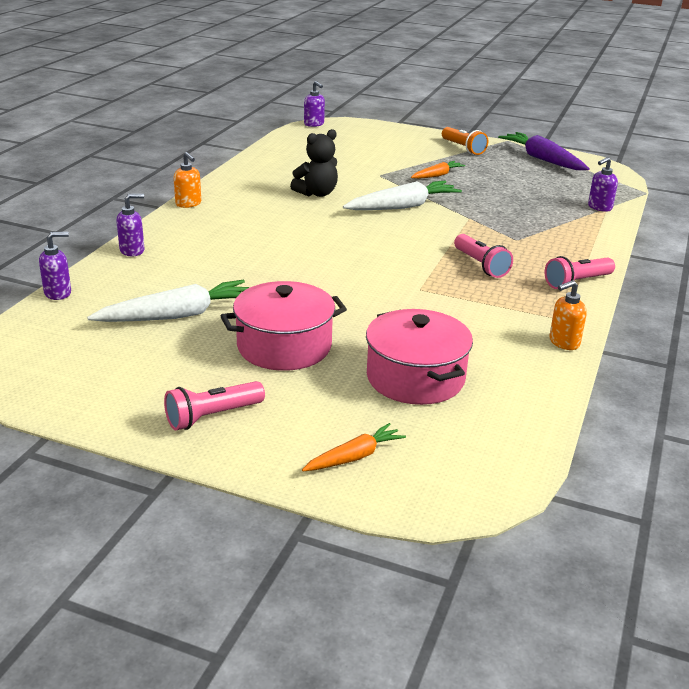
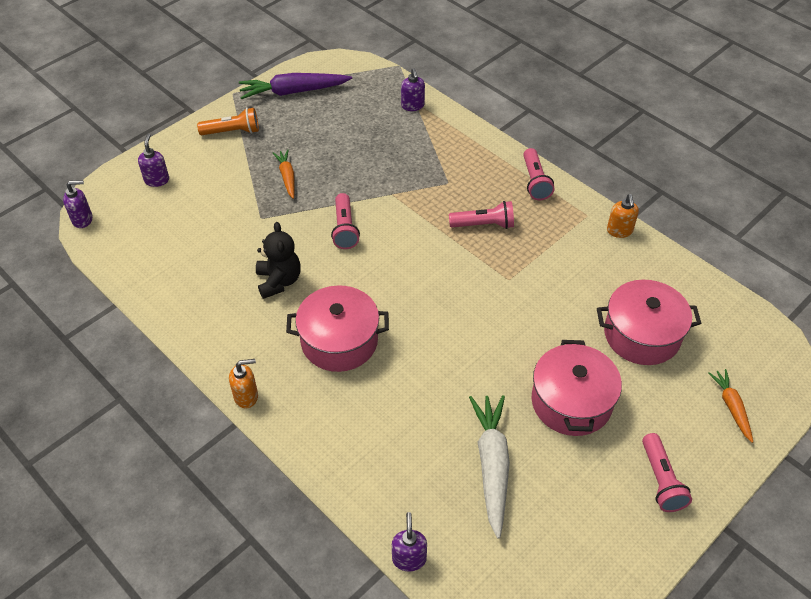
camera: 65 degrees left, 20 degrees up
purple soap dispenser [116,194,144,256] -> purple soap dispenser moved to [138,134,169,187]
white carrot [343,181,462,210] -> pink flashlight [331,193,360,249]
none -> pink pot [286,285,389,372]

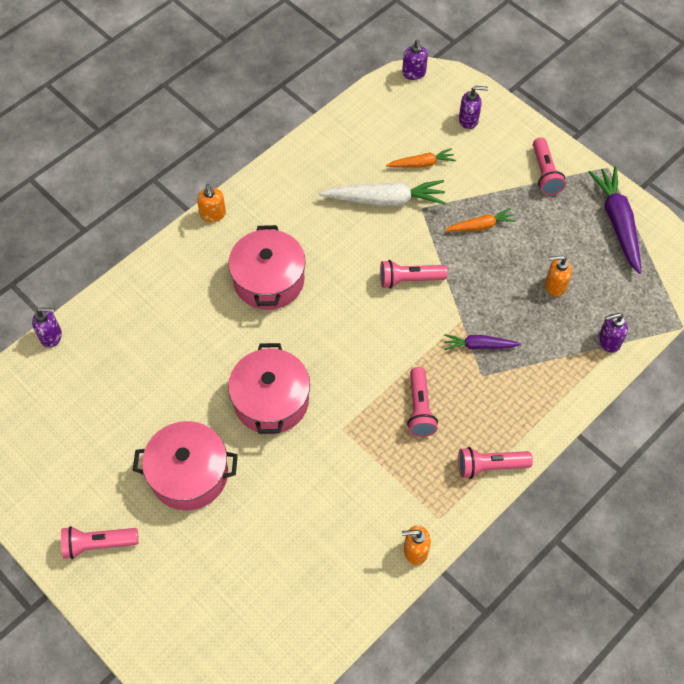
camera: 90 degrees right, 10 degrees up
orange flashlight [197,108,259,135] -> pink flashlight [533,137,566,195]
black teddy bear [256,222,301,299] -> none
white carrot [469,395,510,539] -> white carrot moved to [319,180,446,207]
pink pot [597,280,701,365] -> pink pot moved to [228,343,310,434]
orange carrot [708,369,753,443] -> orange carrot moved to [386,148,456,168]
none -> purple carrot [444,334,521,350]
none -> orange soap dispenser [545,255,572,297]

